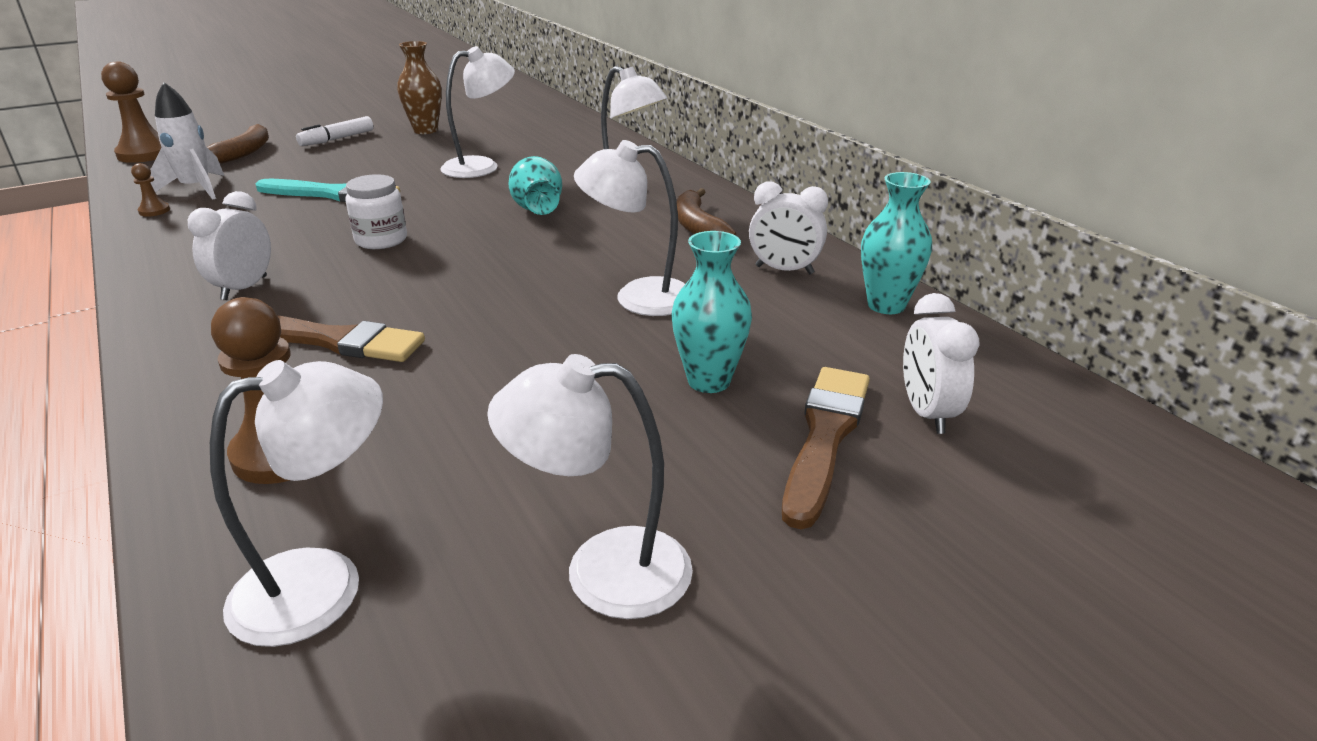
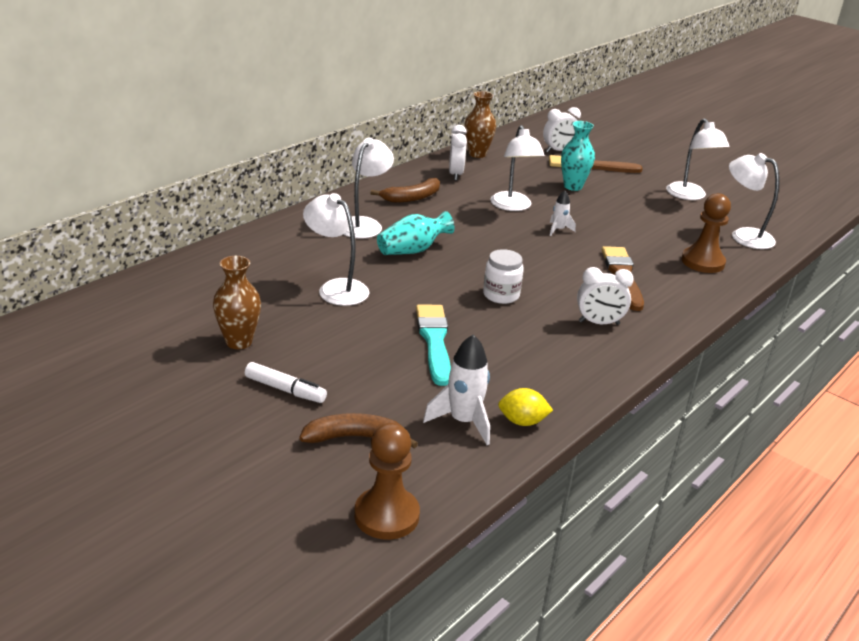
camera: 110 degrees left, 0 degrees up
brown pawn [131,163,170,217] -> yellow lemon [498,388,553,426]
turquoise vase [861,172,932,314] -> brown vase [465,91,496,158]
none -> white rocket [550,191,576,236]

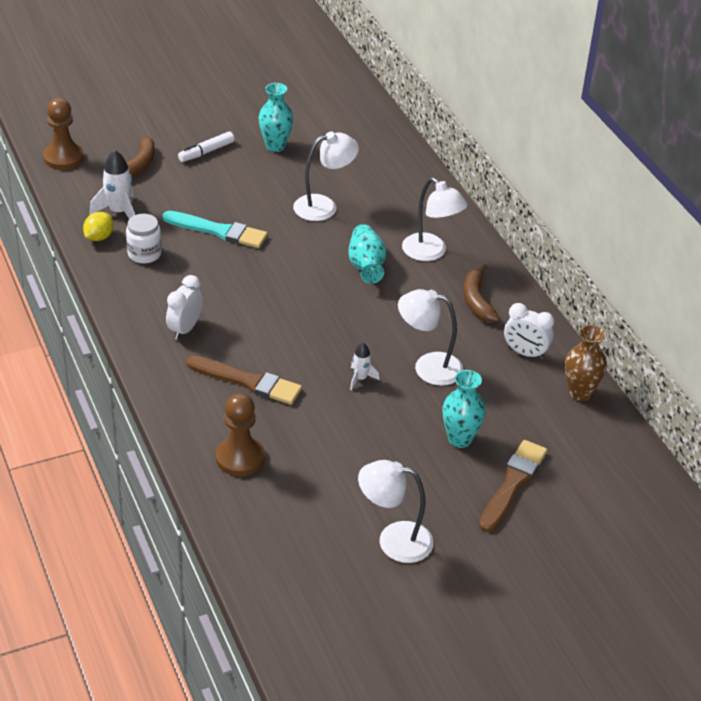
camera: 115 degrees right, 10 degrees up
brown vase [213,256,261,349] -> turquoise vase [259,83,293,152]
white jar [483,249,524,304] -> white jar moved to [126,214,162,264]
white clock [543,107,581,152] -> none
white lamp [729,153,779,249] -> none

